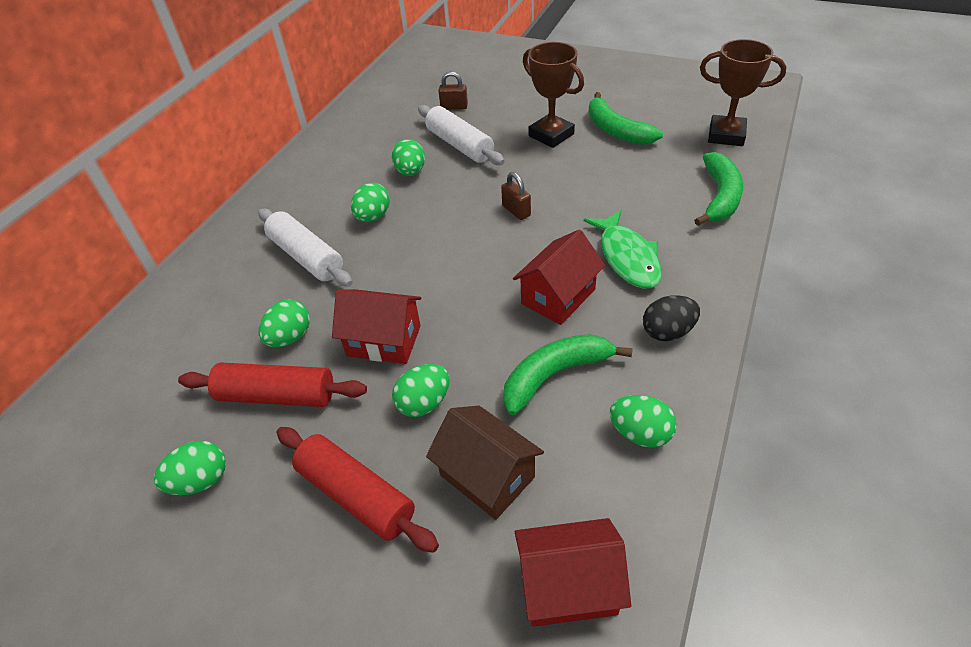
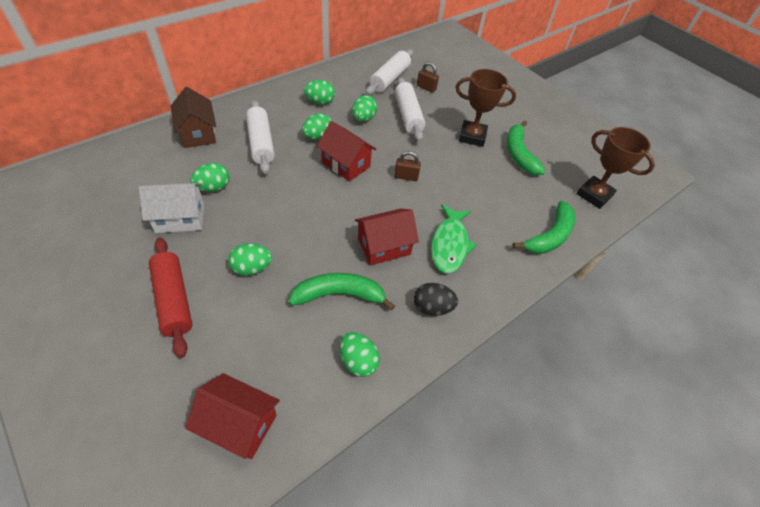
camera: 20 degrees right, 5 degrees up
green egg [154,441,226,495] -> green egg moved to [304,80,335,105]
red rolling pin [178,362,367,407] -> white house [139,183,204,233]
red house [332,289,421,364] -> red house moved to [316,121,376,182]
brown house [426,406,544,520] -> brown house moved to [171,87,216,148]
brown padlock [501,172,531,220] -> brown padlock turned 75 degrees counterclockwise [394,151,421,181]
brown trophy [523,42,584,148] -> brown trophy turned 60 degrees counterclockwise [456,69,516,147]
none -> white rolling pin [366,49,413,95]

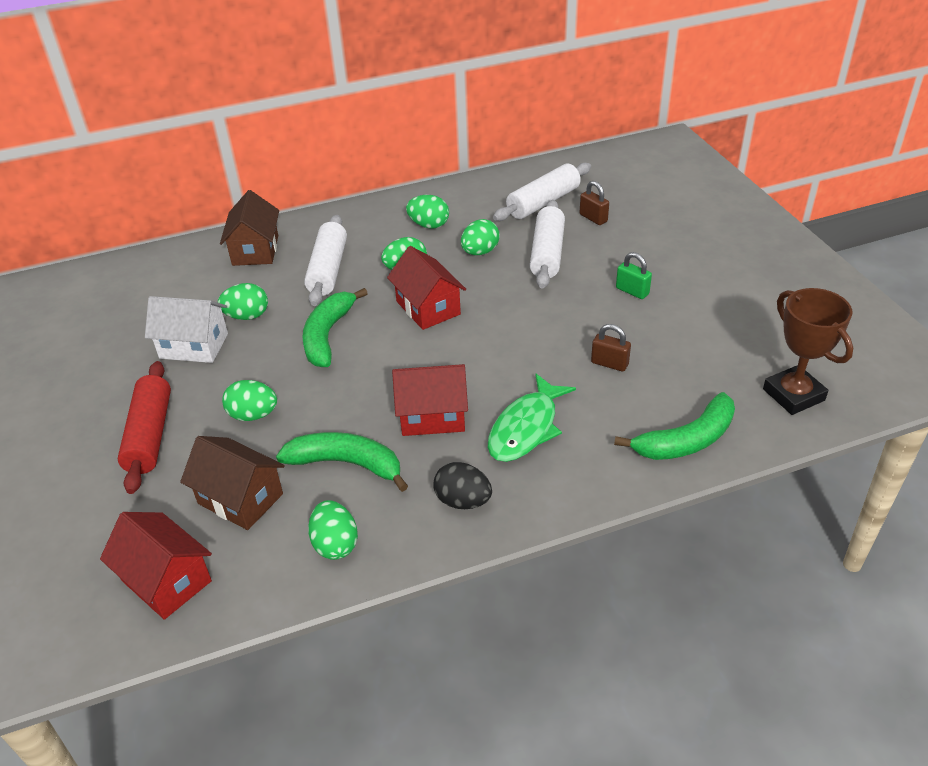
camera: 25 degrees right, 10 degrees down
brown padlock [394,151,421,181] -> brown padlock moved to [591,324,631,372]
brown trophy [456,69,516,147] -> green padlock [616,252,652,299]
green banana [507,121,546,175] -> green banana moved to [302,288,368,367]
none -> brown house [180,436,285,530]

